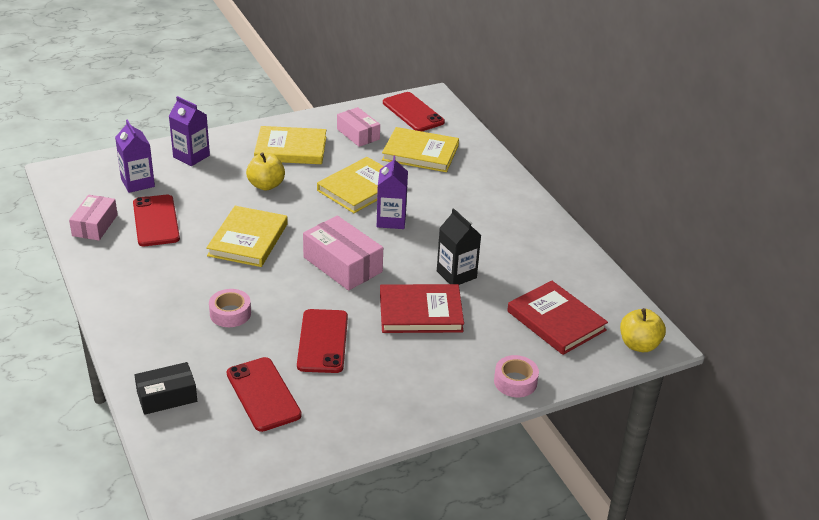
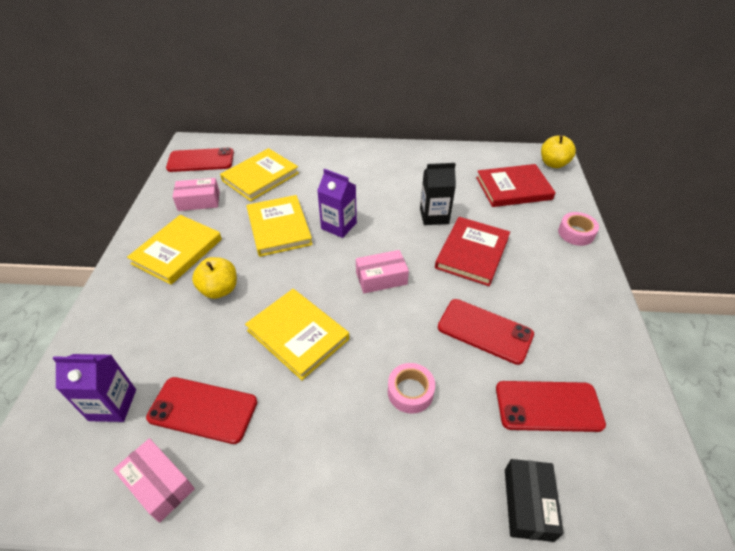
camera: 60 degrees left, 10 degrees up
purple carton [169,96,210,166] -> none
pink box [303,216,383,290] -> pink box [356,250,409,293], size x0.66

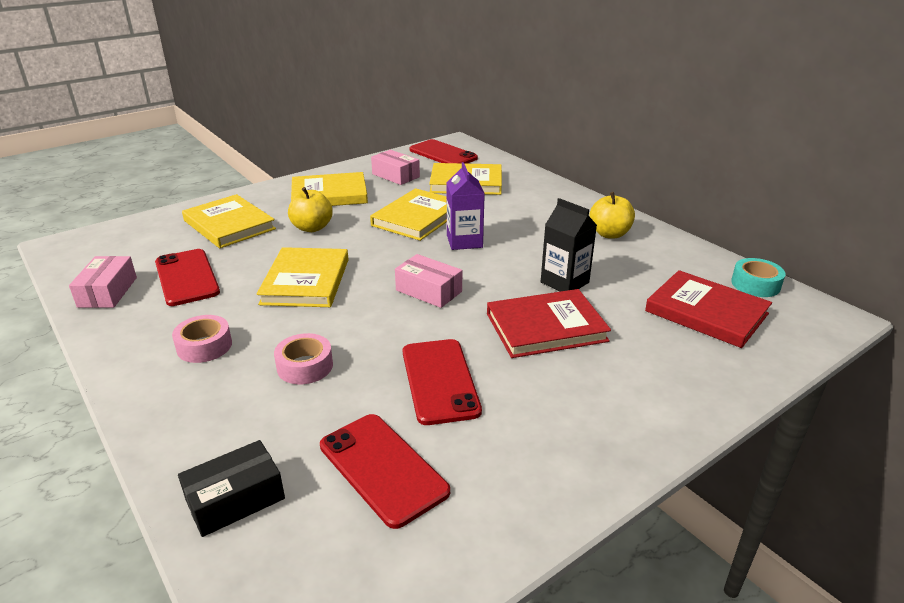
camera: 50 degrees right, 15 degrees down
purple carton [52,354,136,422] -> none
yellow apple [541,135,576,168] -> yellow apple moved to [589,192,635,239]
pink tape [558,212,599,246] -> pink tape moved to [172,315,232,363]
none -> yellow book [182,194,276,248]
none -> turquoise tape [731,258,786,297]

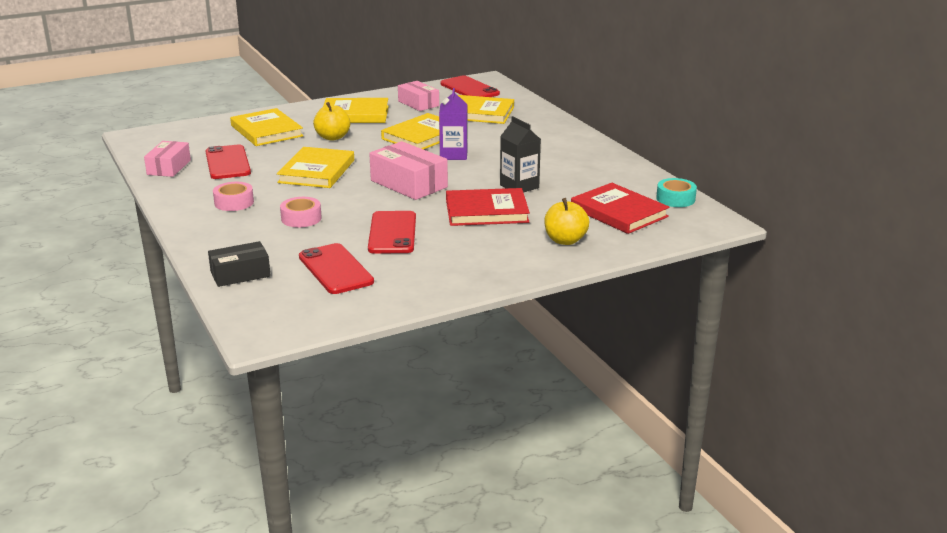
camera: 10 degrees right, 5 degrees down
pink box [395,254,462,308] -> pink box [369,141,448,200], size x1.51
yellow apple [589,192,635,239] -> yellow apple moved to [544,198,589,245]

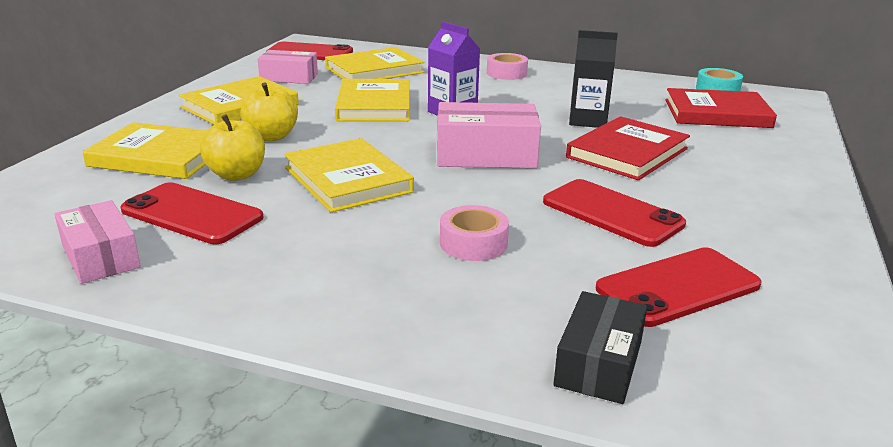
camera: 45 degrees left, 0 degrees up
pink tape [213,182,254,211] -> pink tape moved to [487,53,528,80]
red phone [299,243,374,294] -> red phone turned 45 degrees counterclockwise [596,247,762,327]
yellow apple [544,198,589,245] -> yellow apple moved to [200,114,265,181]

